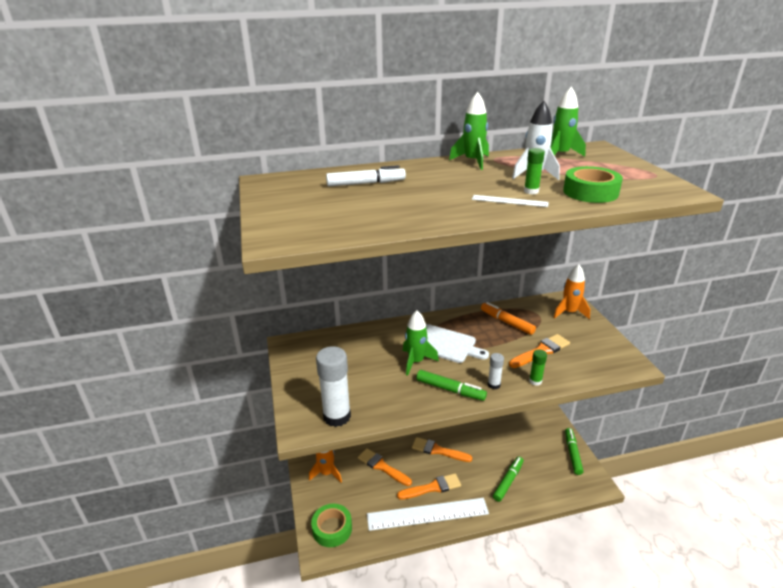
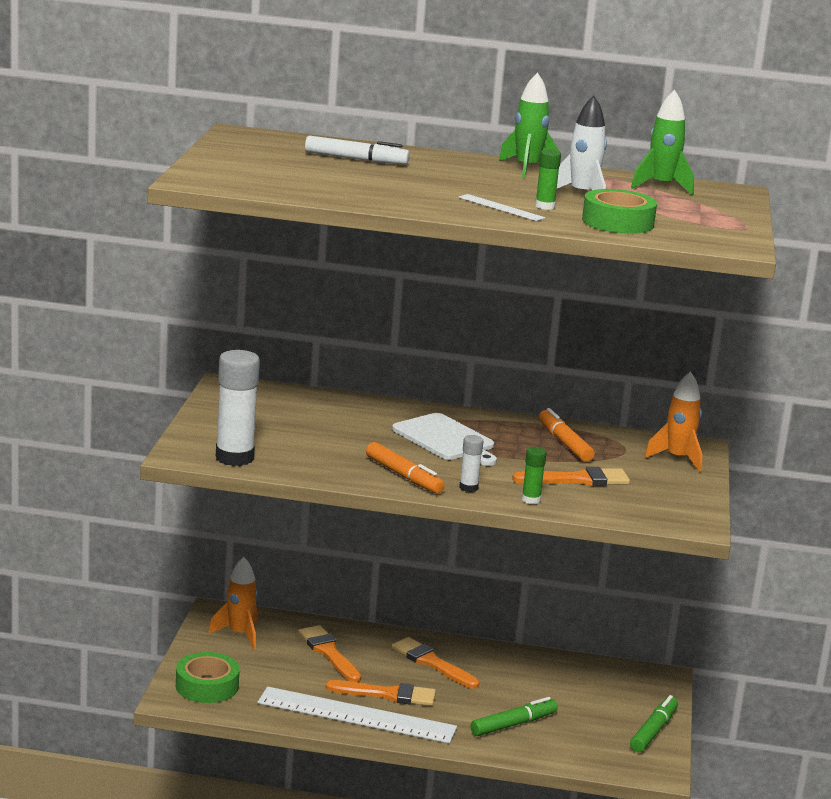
camera: 20 degrees right, 10 degrees down
green rocket [403,310,439,376] -> none
green marker [416,370,487,401] -> orange marker [366,442,445,494]

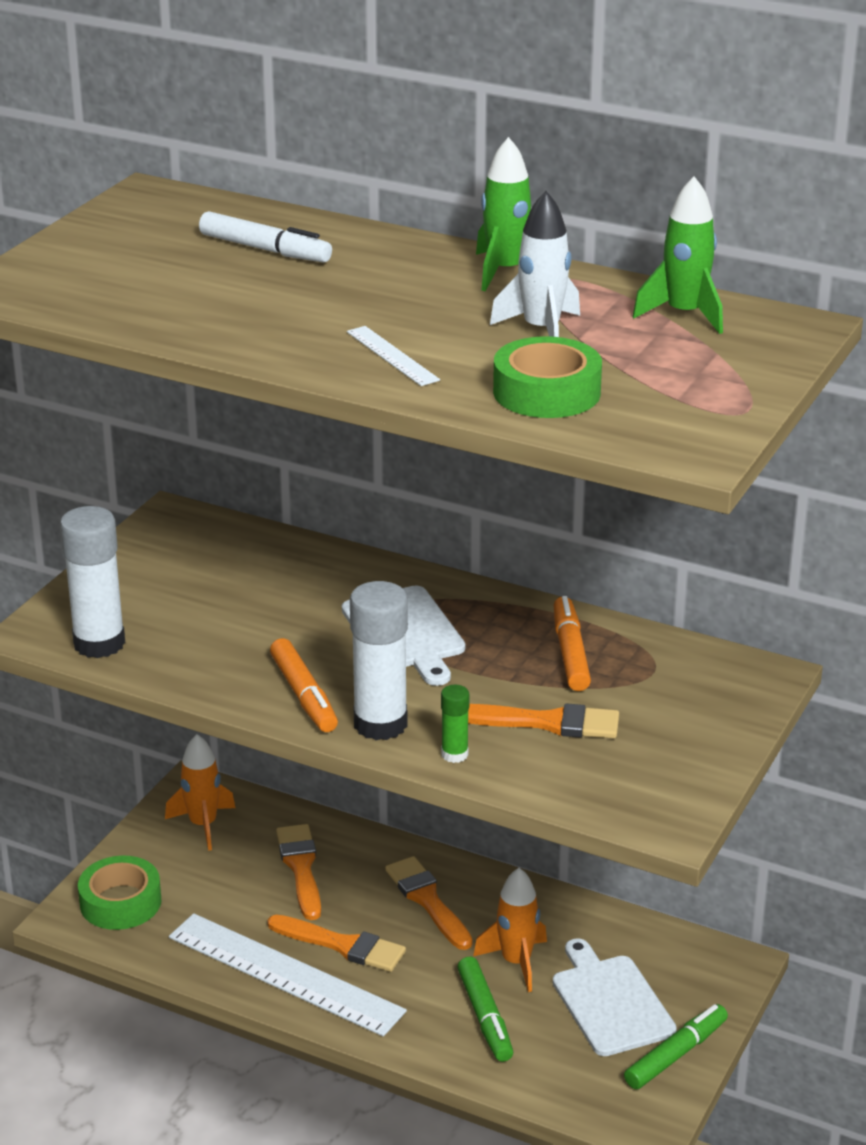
camera: 20 degrees right, 10 degrees up
white glue stick [459,435,483,492] -> white glue stick [350,581,408,740], size x2.04
green marker [470,697,558,736] -> green marker turned 90 degrees clockwise [457,957,513,1062]
green glue stick [535,149,561,210] -> none
orange rocket [644,371,702,472] -> orange rocket moved to [473,868,547,992]
none -> white cutting board [553,938,677,1056]

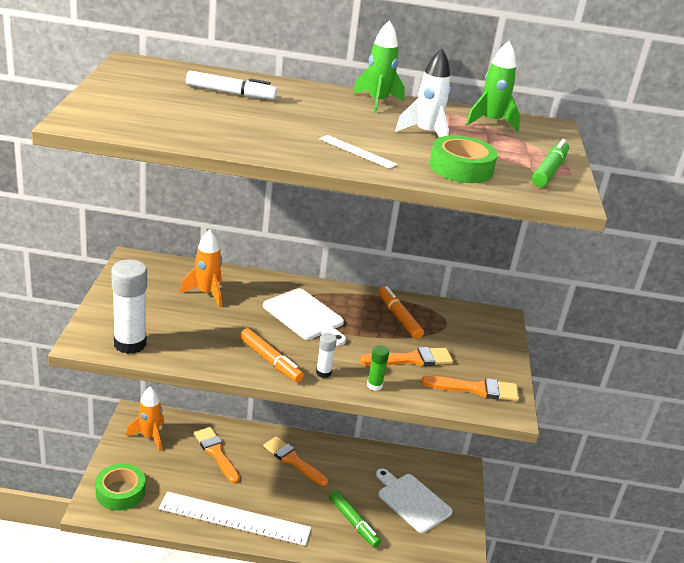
camera: 25 degrees left, 0 degrees up
orange brush [267,915,406,972] -> orange brush moved to [421,376,519,401]
white glue stick [350,581,408,740] -> white glue stick [316,333,337,378], size x0.49
orange rocket [473,868,547,992] -> orange rocket moved to [180,229,222,307]
green marker [624,1004,728,1089] -> green marker moved to [532,139,569,187]

